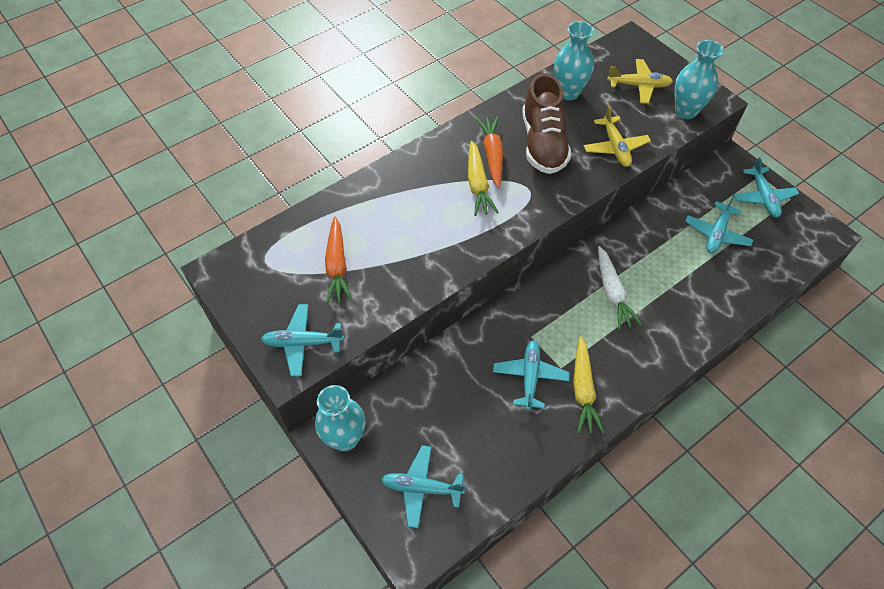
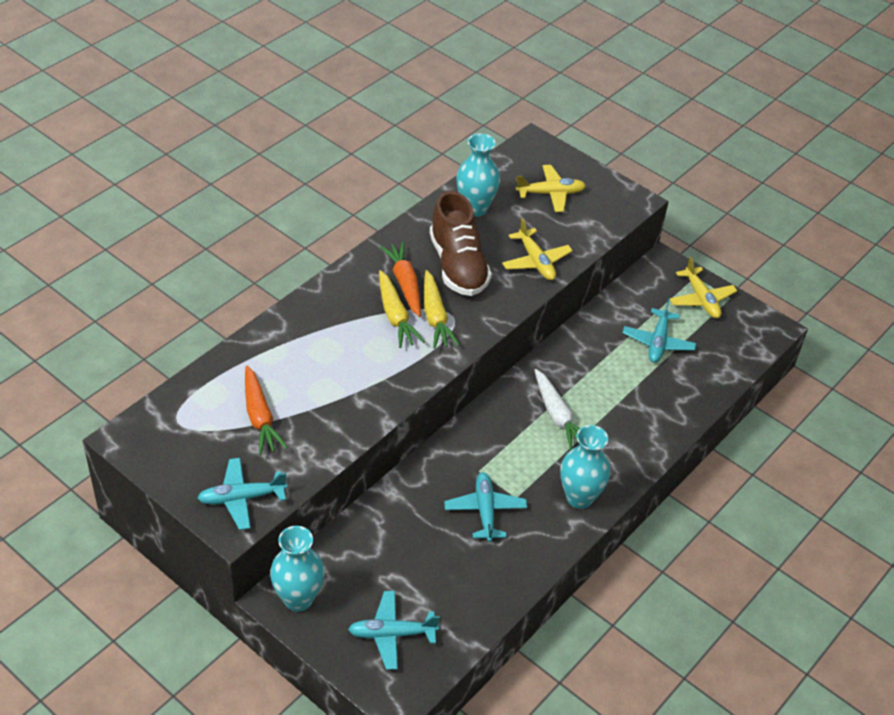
camera: 15 degrees left, 10 degrees down
yellow carrot [573,336,605,434] -> yellow carrot moved to [424,270,460,349]
turquoise vase [675,40,724,119] -> turquoise vase moved to [560,425,610,509]
turquoise plane [734,157,799,218] -> yellow plane [670,257,737,318]

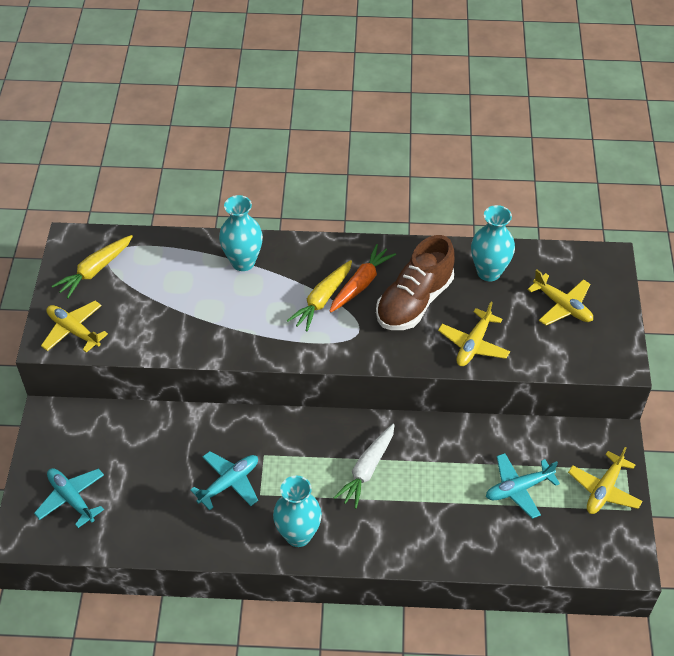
camera: 55 degrees right, 5 degrees up
turquoise plane [198,458,287,530] -> yellow plane [41,301,108,353]
orange carrot [245,366,288,455] -> none
turquoise vase [270,526,324,612] -> turquoise vase moved to [219,195,263,271]
yellow carrot [424,270,460,349] -> yellow carrot moved to [52,235,133,299]

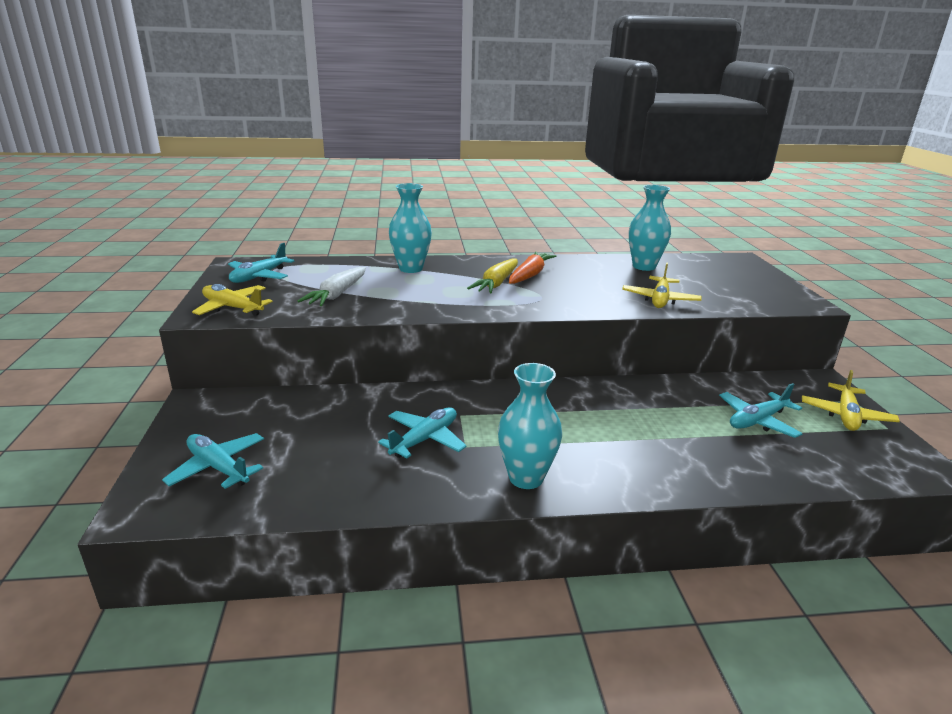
camera: 10 degrees left, 25 degrees down
yellow carrot [52,235,133,299] -> turquoise plane [228,243,294,283]
white carrot [333,424,395,509] -> white carrot moved to [298,267,366,306]
brown shoe [376,235,455,330] -> none
yellow plane [527,270,593,325] -> none

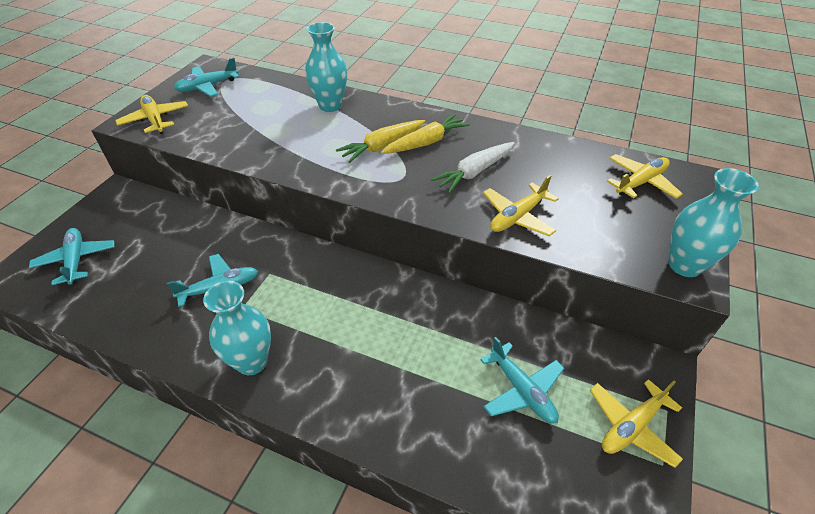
camera: 30 degrees right, 20 degrees up
white carrot [298,267,366,306] -> white carrot moved to [431,142,515,193]
orange carrot [509,252,556,284] -> yellow carrot [381,114,470,154]
turquoise vase [629,185,671,271] -> turquoise vase moved to [669,168,759,277]
turquoise plane [719,383,803,438] -> turquoise plane turned 120 degrees counterclockwise [480,337,564,424]
none -> yellow plane [607,154,683,199]

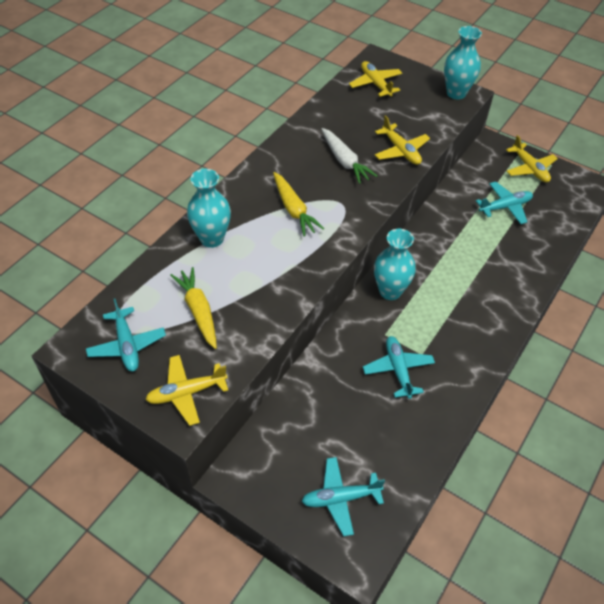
camera: 80 degrees left, 5 degrees up
turquoise vase [203,281,271,375] -> turquoise vase moved to [374,229,416,300]
yellow carrot [381,114,470,154] -> yellow carrot moved to [170,267,217,349]

